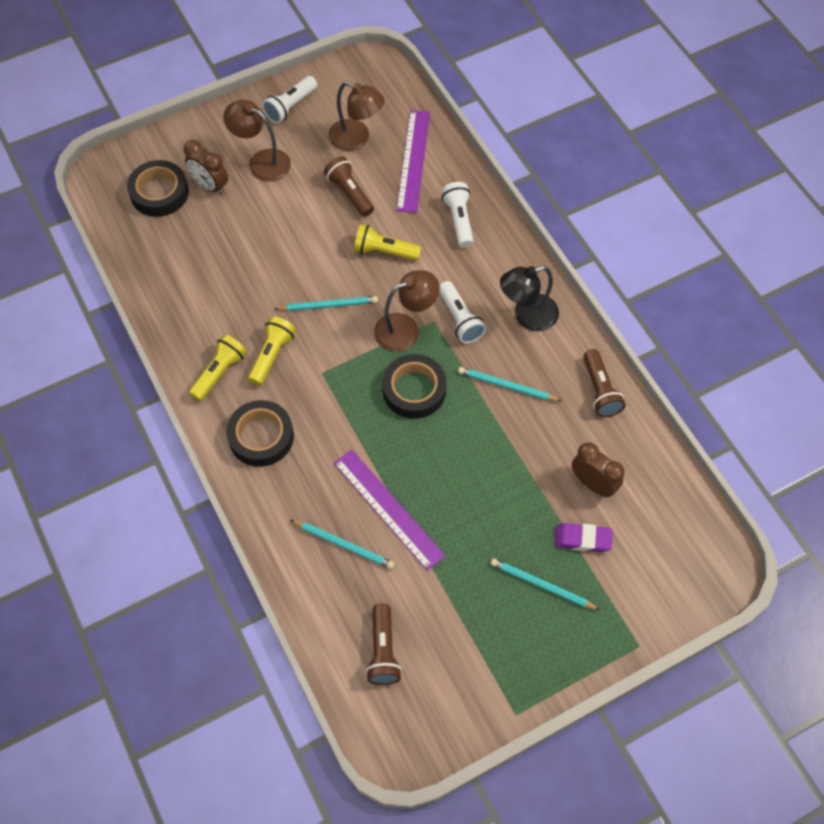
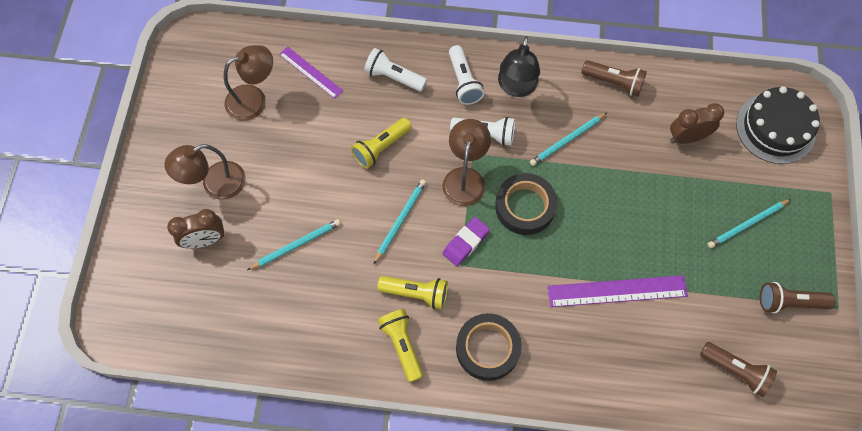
camera: 55 degrees left, 5 degrees up
black tape [127,160,189,217] -> none
yellow flashlight [248,316,296,386] -> yellow flashlight turned 135 degrees clockwise [377,276,448,309]
white flashlight [262,76,317,124] -> white flashlight moved to [449,45,484,105]
turquoise pencil [291,520,394,569] -> turquoise pencil moved to [247,219,341,270]
brown flashlight [324,156,374,217] -> brown flashlight moved to [760,282,836,313]
purple ruler [396,110,430,213] -> purple ruler [279,46,343,99], size x0.63
purple eraser [555,523,613,552] -> purple eraser moved to [442,217,490,266]
none -> black cake [736,86,820,164]

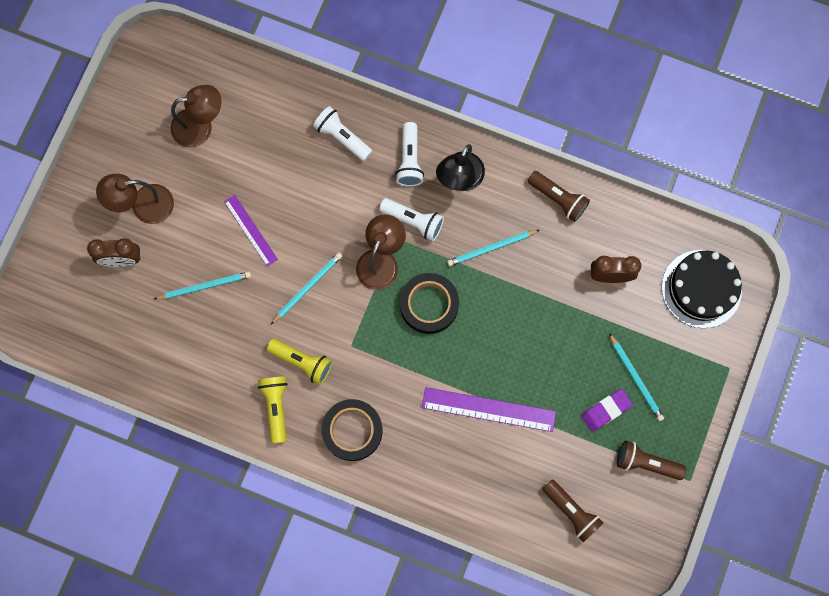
camera: 15 degrees right, 10 degrees up
purple ruler [279,46,343,99] -> purple ruler moved to [224,195,278,266]
yellow flashlight [351,118,412,169] -> none
purple eraser [442,217,490,266] -> purple eraser moved to [581,389,633,432]
turquoise pencil [707,199,791,248] -> turquoise pencil turned 105 degrees counterclockwise [609,333,664,421]

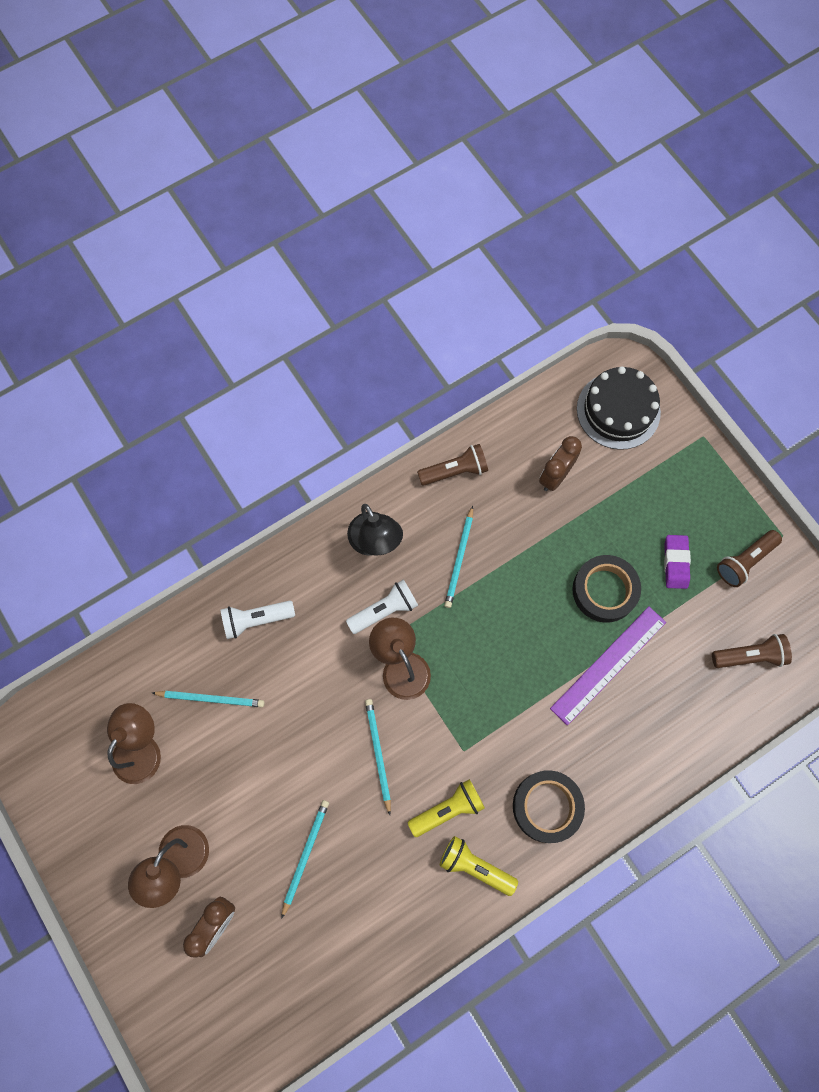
camera: 55 degrees left, 5 degrees down
purple ruler [224,195,278,266] -> none
white flashlight [395,122,424,187] -> none
black tape [400,273,459,334] -> black tape moved to [572,555,641,622]
turquoise pencil [609,333,664,421] -> turquoise pencil moved to [152,691,265,707]

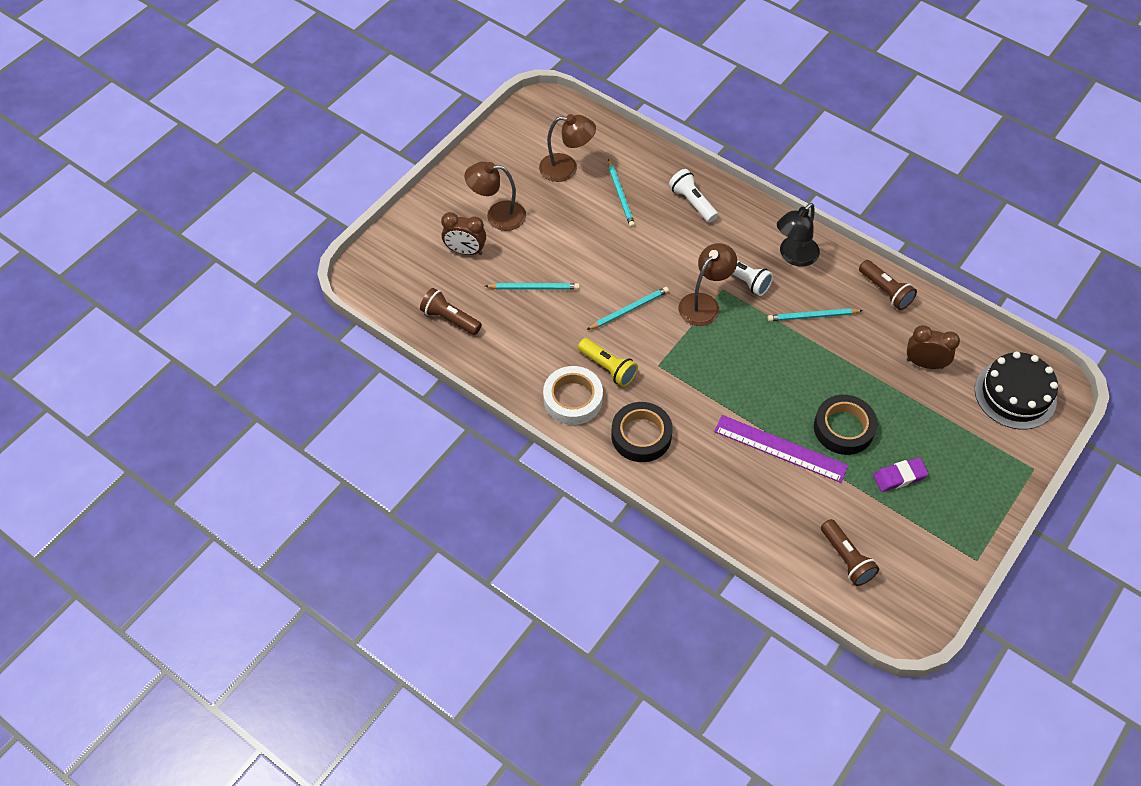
camera: 70 degrees right, 15 degrees down
yellow flashlight [440,836,518,896] -> white tape [543,366,603,425]
brown flashlight [717,530,782,587] -> brown flashlight moved to [420,288,482,335]

